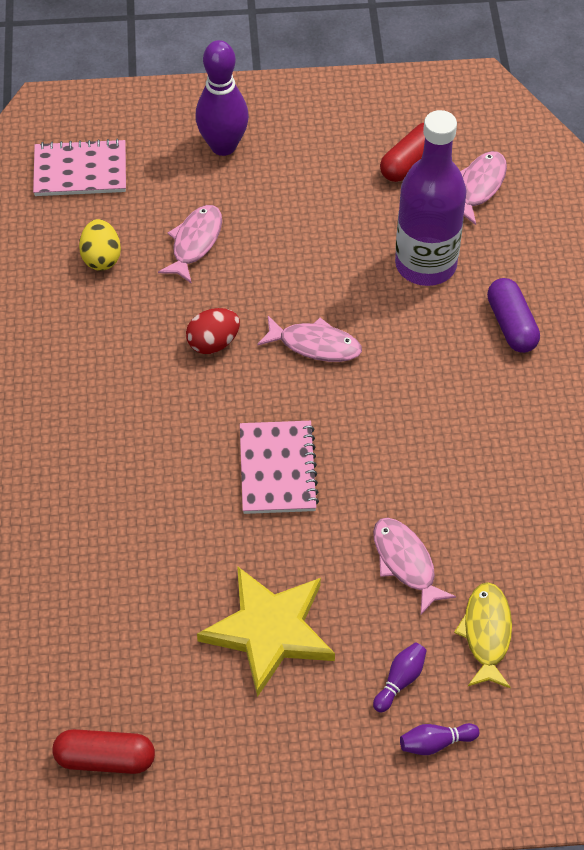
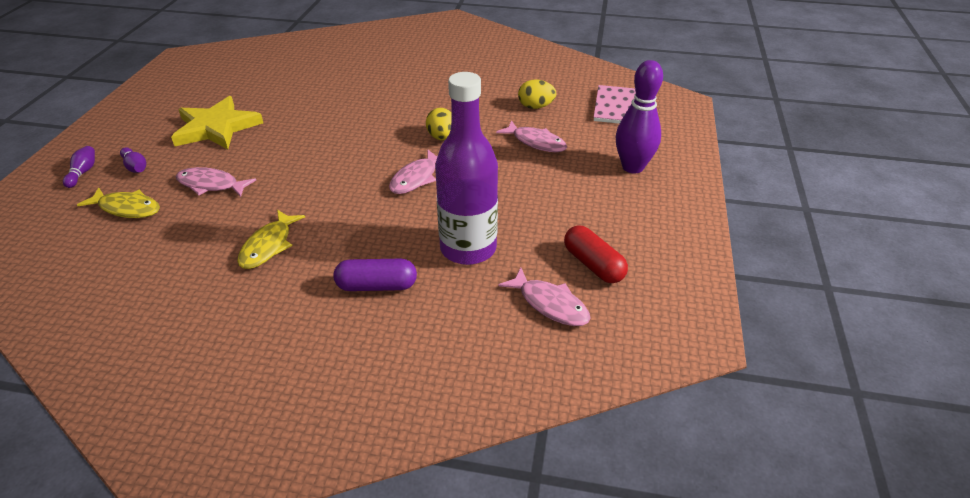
camera: 105 degrees right, 15 degrees down
red capsule [52,729,155,774] -> none
red egg [186,308,240,354] -> yellow egg [426,108,452,141]
pink notebook [240,421,319,514] -> none
pink fish [373,518,456,615] -> pink fish turned 150 degrees counterclockwise [176,167,256,197]
none -> yellow fish [237,210,305,269]

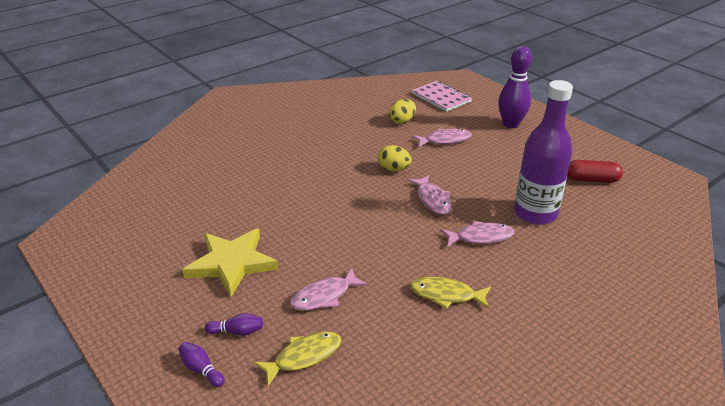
camera: 50 degrees left, 5 degrees down
yellow fish [237,210,305,269] -> yellow fish turned 135 degrees clockwise [410,277,491,309]
purple capsule [333,259,417,291] -> none
pink fish [498,268,591,326] -> pink fish moved to [441,221,515,247]

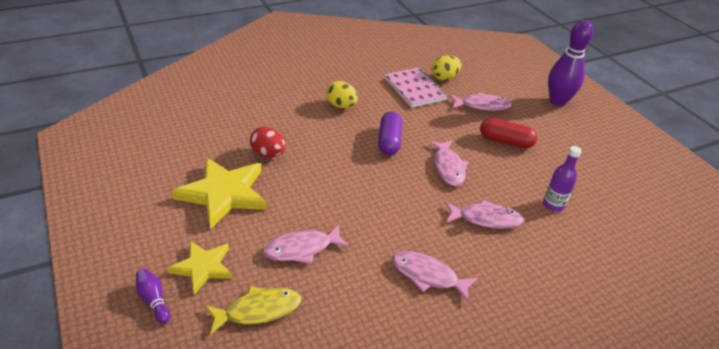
camera: 10 degrees right, 5 degrees up
purple bowling pin [205,313,263,336] -> yellow star [167,241,232,294]
yellow egg [378,145,412,171] -> yellow egg moved to [326,81,358,108]
yellow fish [410,277,491,309] -> pink fish [392,251,478,302]
pink notebook [412,81,472,112] -> pink notebook moved to [384,67,447,108]
purple bottle [514,80,573,225] -> purple bottle [543,146,582,211], size x0.47
red capsule [567,160,623,183] -> red capsule moved to [480,118,537,148]
none -> red egg [250,127,286,157]
none -> purple capsule [378,111,402,155]

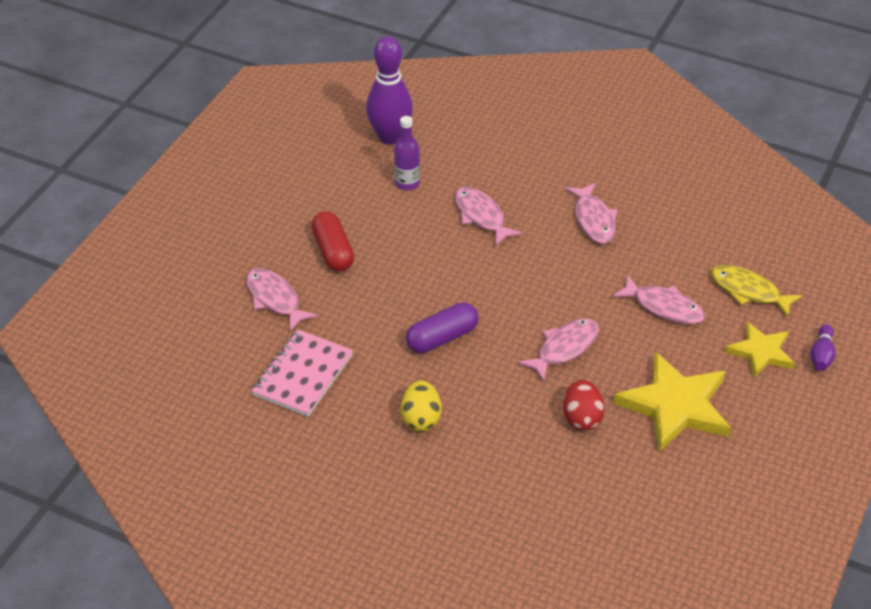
camera: 125 degrees left, 5 degrees up
pink fish [429,140,468,186] -> pink fish moved to [518,318,599,382]
yellow egg [432,55,462,81] -> none
purple bowling pin [548,20,593,106] -> purple bowling pin moved to [366,36,413,145]

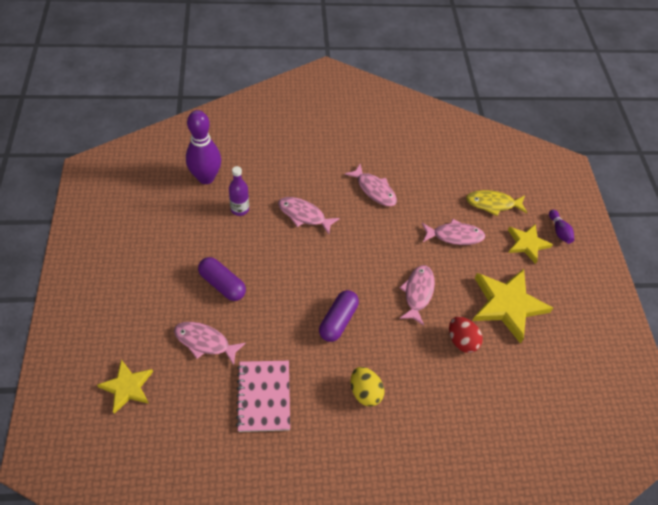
camera: 35 degrees left, 10 degrees up
red capsule [311,211,354,272] -> purple capsule [198,257,246,301]
none -> yellow star [97,360,153,414]

